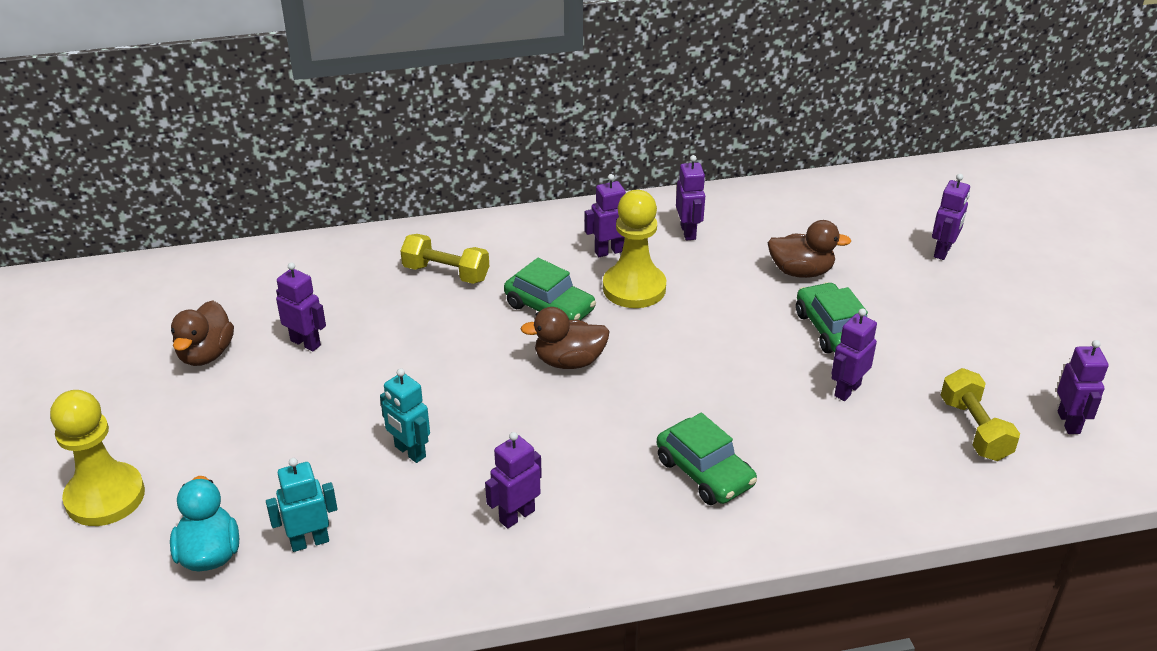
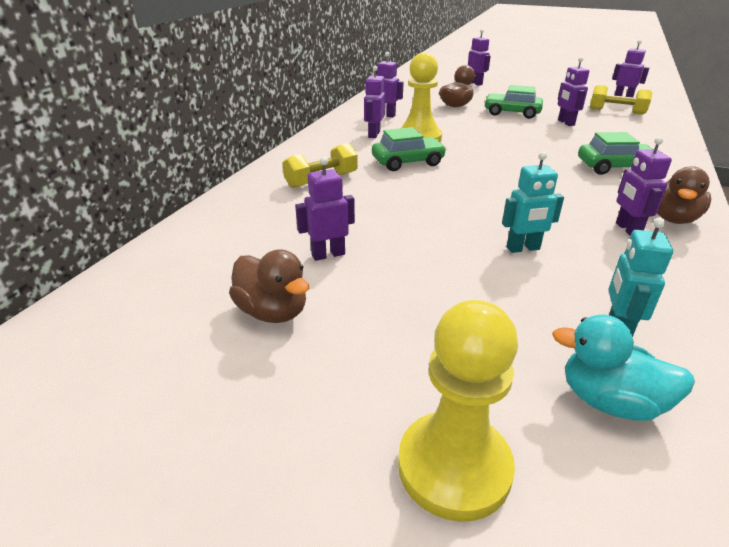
camera: 55 degrees left, 5 degrees down
brown duck [521,307,610,369] -> brown duck moved to [657,166,711,224]

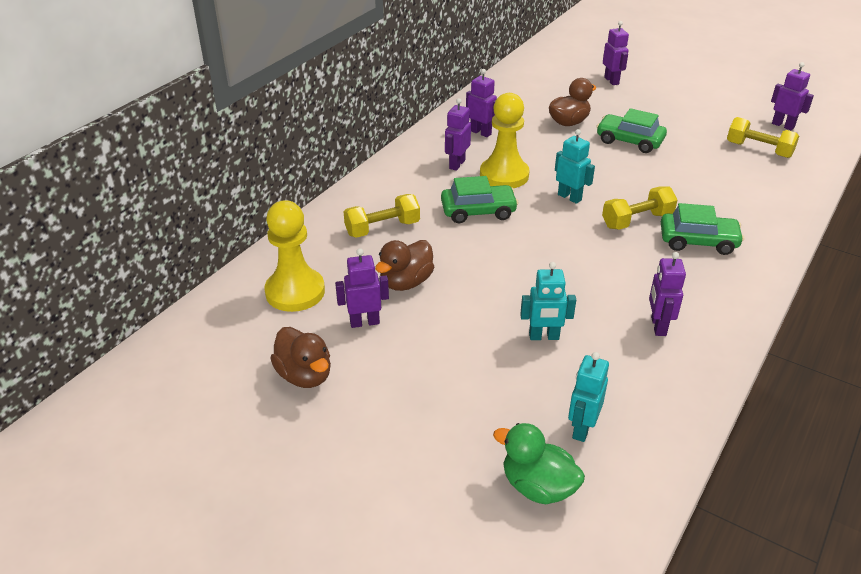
camera: 10 degrees right, 5 degrees up
yellow pawn [398,300,518,522] -> yellow pawn moved to [264,200,325,312]
turquoise duck [552,314,695,421] -> green duck [493,423,585,504]
purple robot [558,57,589,126] -> none
brown duck [657,166,711,224] -> brown duck moved to [375,240,434,291]
none -> turquoise robot [555,129,595,204]
none -> yellow dumbbell [602,186,678,230]

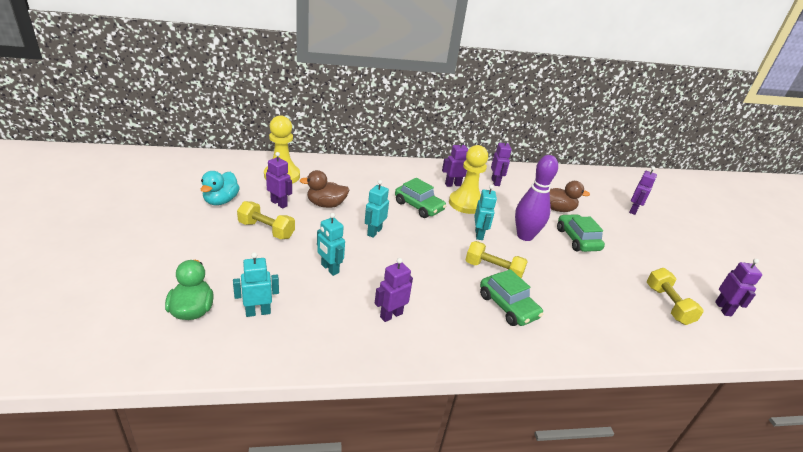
camera: 45 degrees right, 5 degrees down
brown duck [270,327,331,388] -> turquoise duck [201,171,240,205]
yellow dumbbell [344,194,420,238] -> yellow dumbbell moved to [237,201,295,239]
none -> turquoise robot [365,180,389,238]
none -> purple bowling pin [515,155,558,241]

